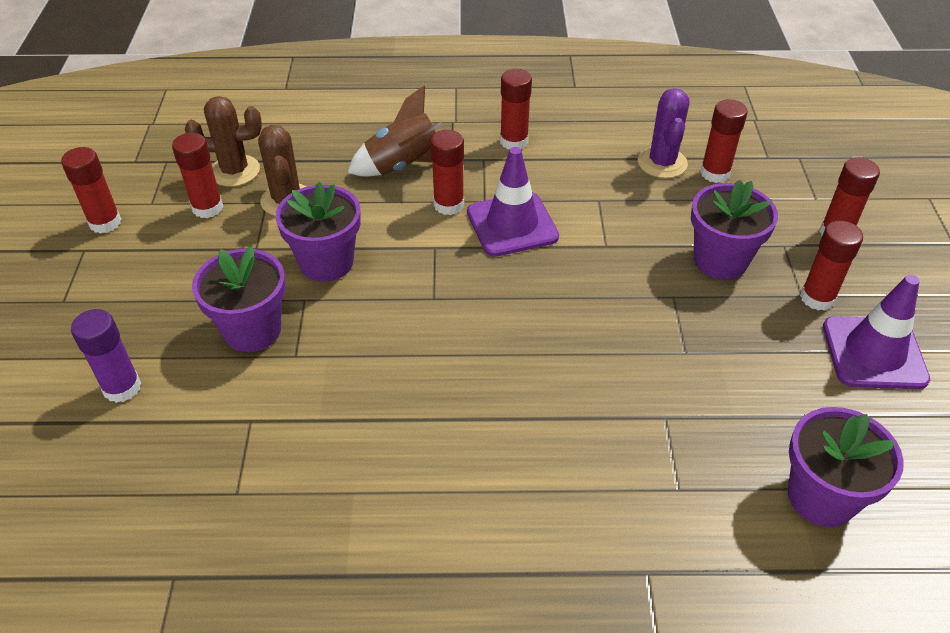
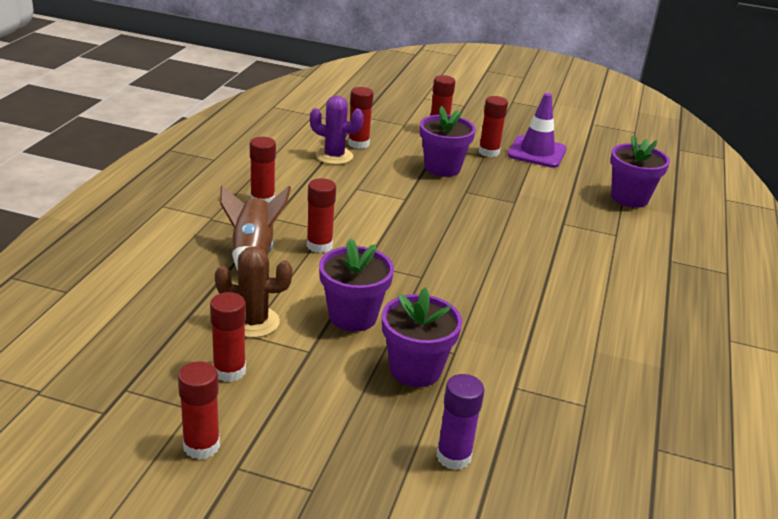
camera: 75 degrees left, 15 degrees down
brown cactus [185,96,262,187] -> none
purple traffic cone [467,147,559,257] -> none

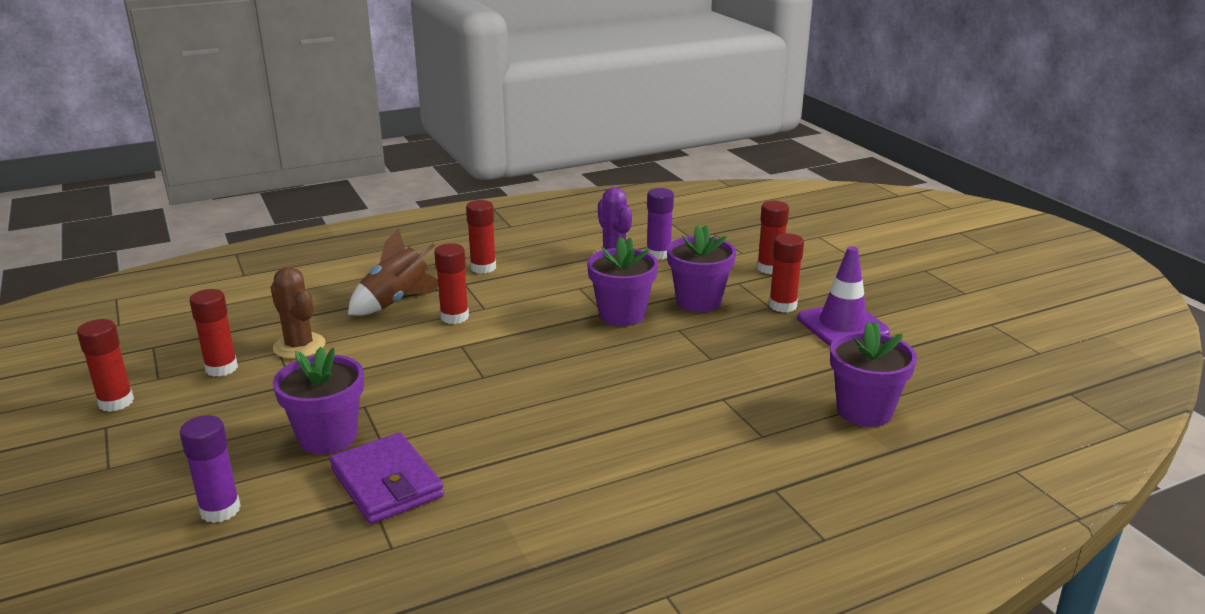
camera: 50 degrees right, 5 degrees down
purple flower pot [319,239,394,332] -> purple flower pot moved to [587,237,658,326]
red glue stick [348,87,374,149] -> purple glue stick [646,188,674,260]
none -> purple wallet [330,433,444,524]

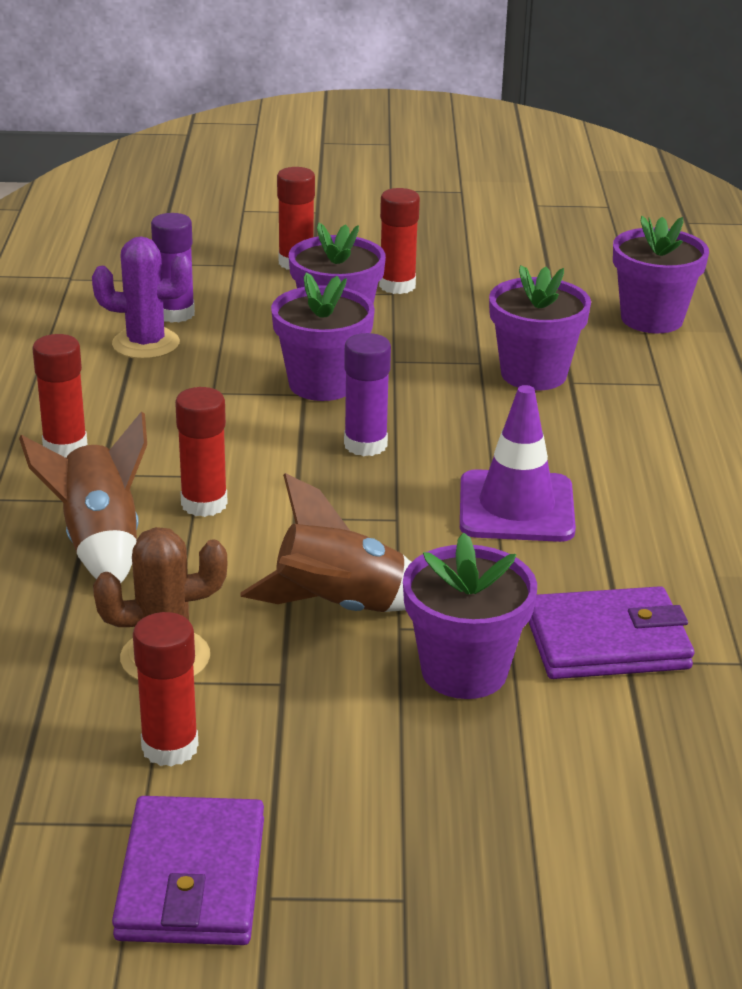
camera: 65 degrees left, 5 degrees up
red glue stick [77,319,134,412] -> purple wallet [112,796,264,945]
purple glue stick [180,415,241,523] -> purple glue stick moved to [344,333,391,456]
purple traffic cone [797,246,890,346] -> purple traffic cone moved to [460,385,576,542]
none -> brown rocket [240,473,411,612]
none -> purple flower pot [489,265,591,391]

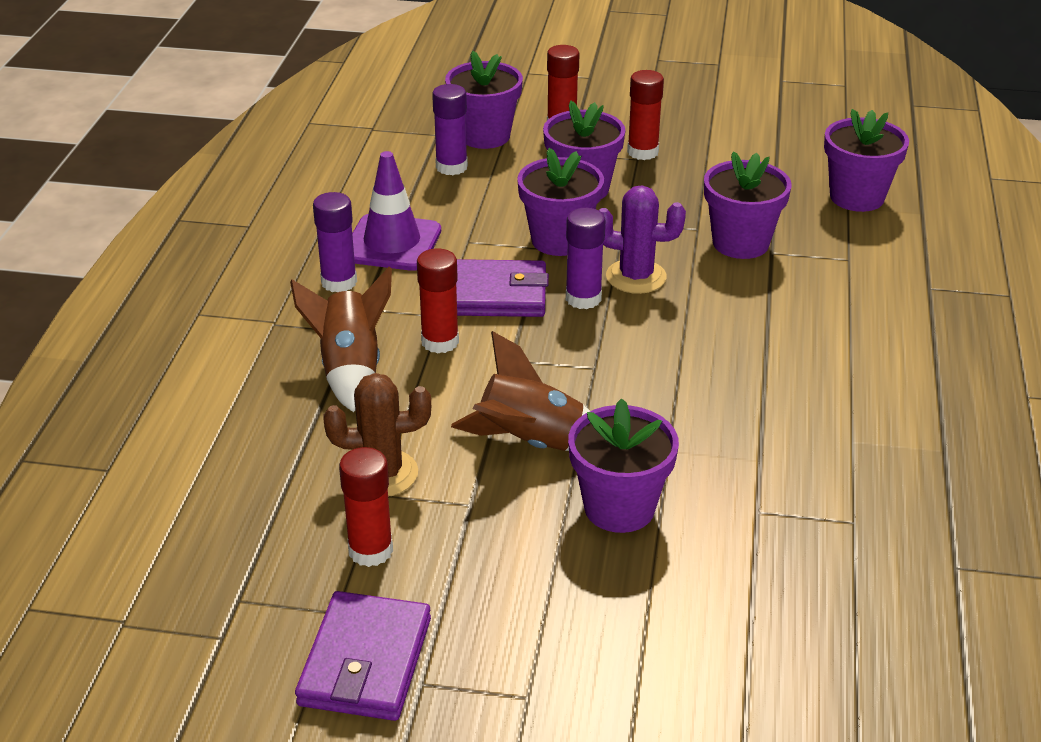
camera: 10 degrees right, 5 degrees up
red glue stick [32,334,88,458] -> purple glue stick [313,192,357,292]
purple cactus [92,237,192,359] -> purple cactus moved to [599,185,686,294]
purple traffic cone [460,385,576,542] -> purple traffic cone moved to [352,151,441,271]
purple wallet [529,586,694,679] -> purple wallet moved to [456,259,549,317]
none -> purple flower pot [445,51,523,149]

